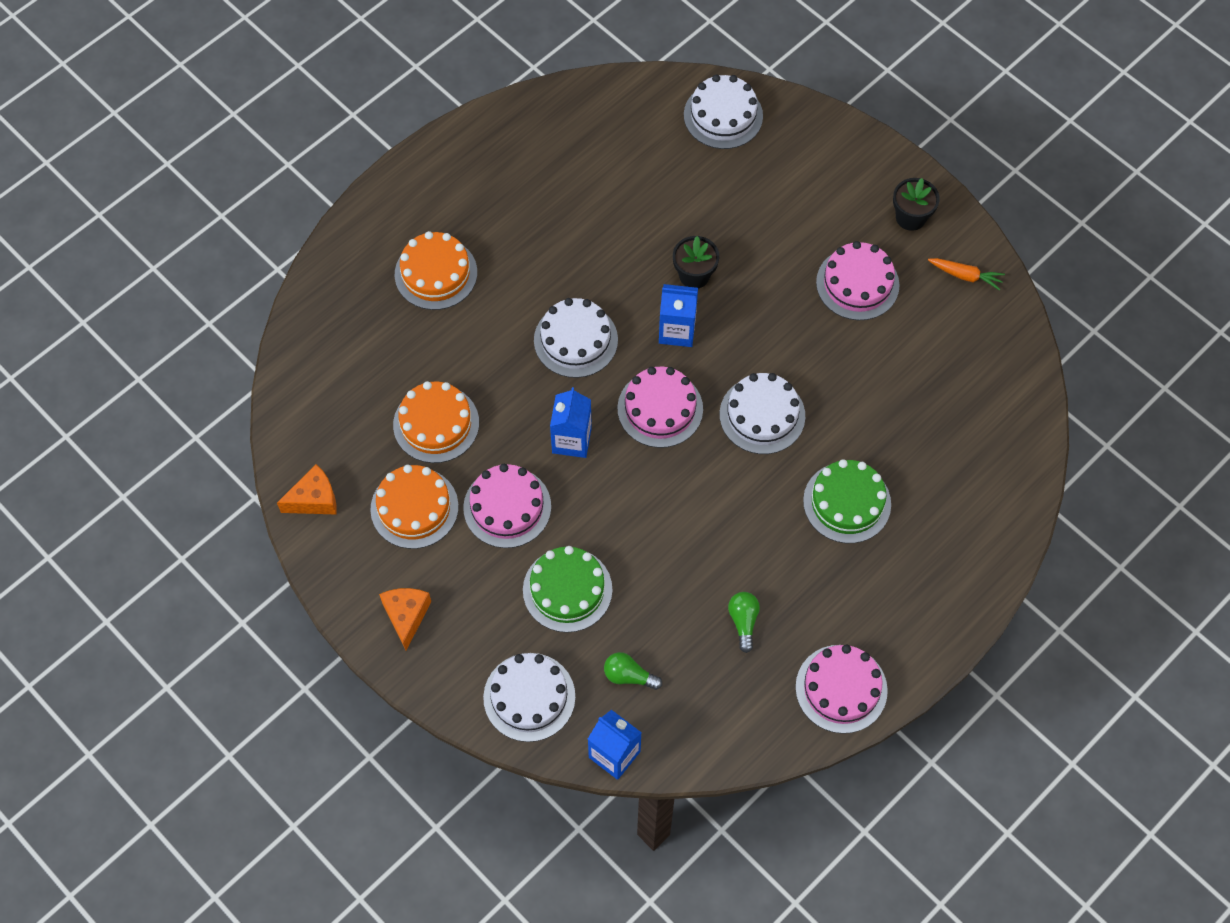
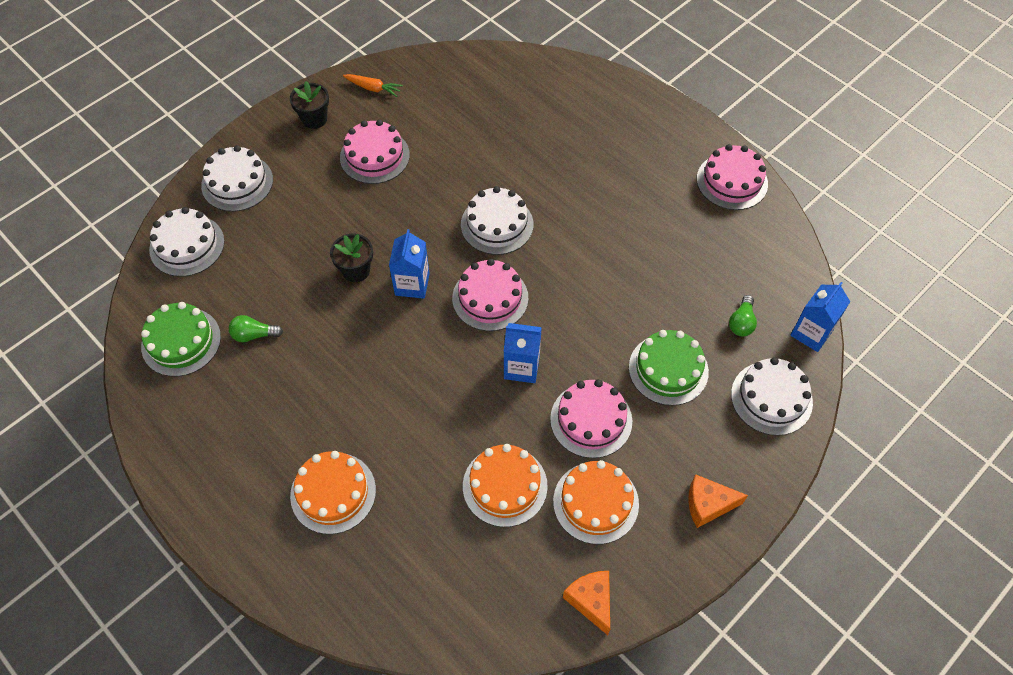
camera: 90 degrees left, 5 degrees down
white cake [534,298,618,378] -> white cake moved to [201,145,273,212]
green light bulb [728,592,760,653] -> green light bulb moved to [229,315,283,342]
green cake [803,459,891,543] -> green cake moved to [141,302,221,377]
orange carrot [928,258,1005,290] -> orange carrot turned 90 degrees clockwise [343,74,403,97]

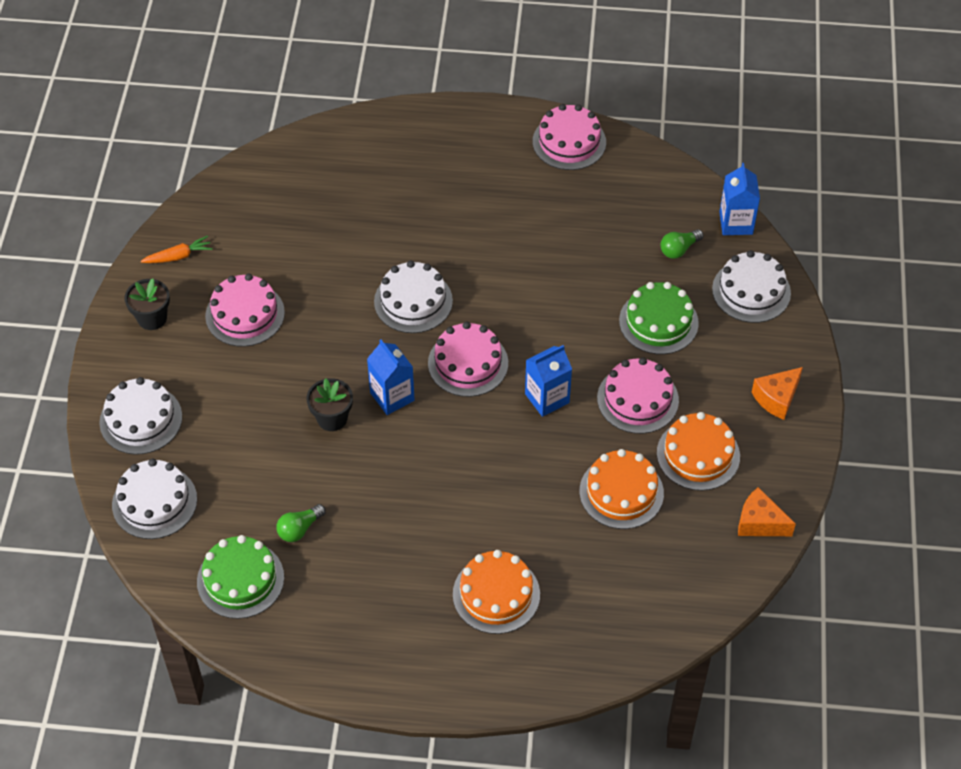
camera: 40 degrees left, 5 degrees down
green light bulb [729,295,757,336] -> green light bulb turned 75 degrees clockwise [661,229,704,259]

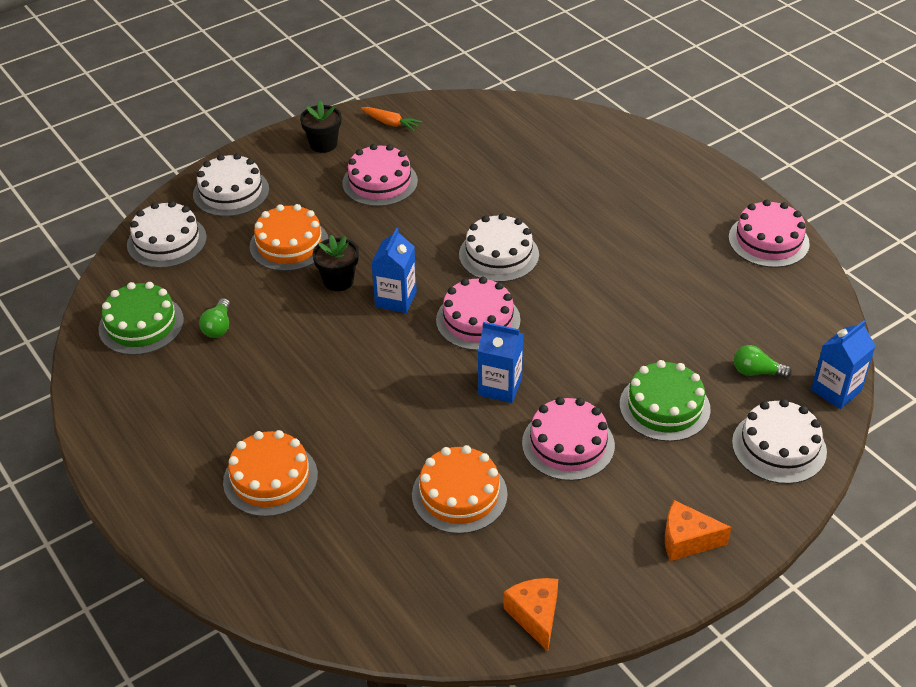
camera: 50 degrees right, 10 degrees down
green light bulb [277,504,326,542] -> green light bulb turned 90 degrees counterclockwise [199,298,230,338]
orange cake [657,412,740,491] -> orange cake moved to [250,204,329,271]

